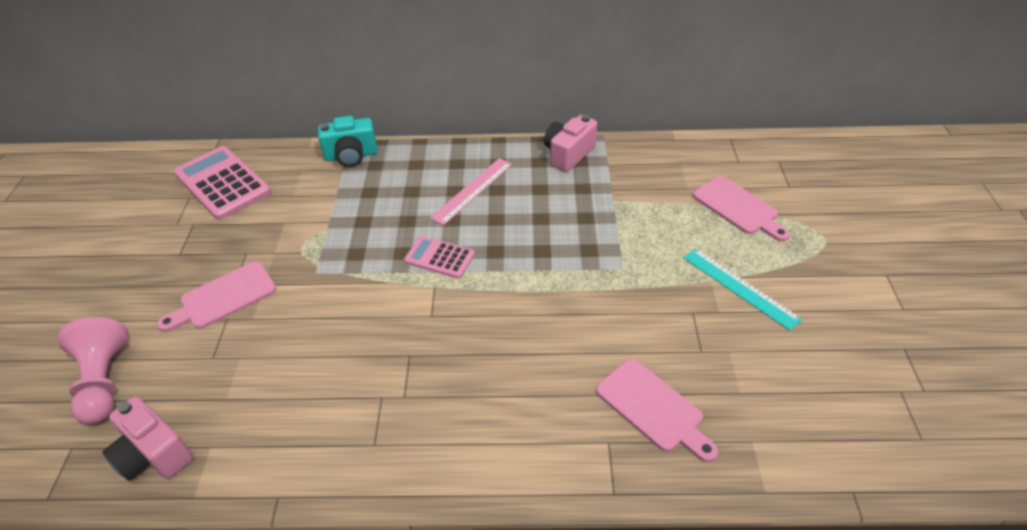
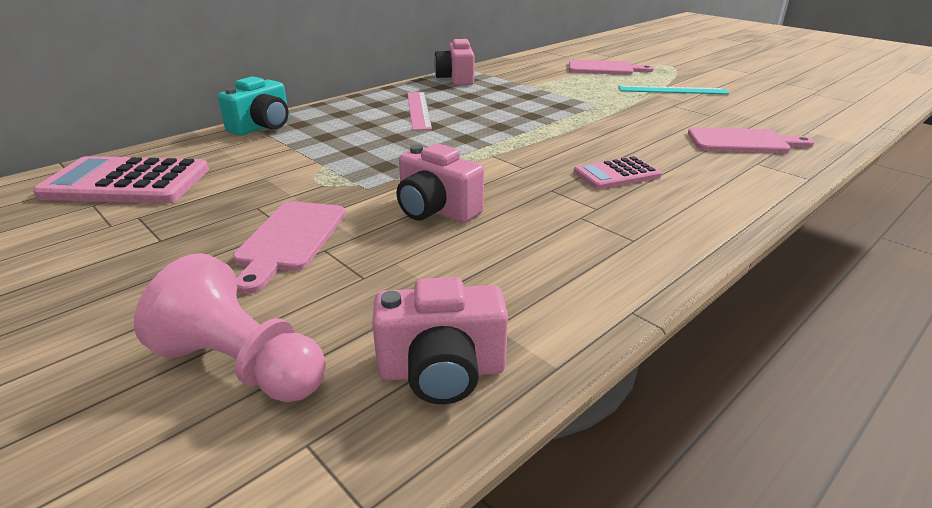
camera: 45 degrees left, 15 degrees down
pink calculator [404,236,475,279] -> pink calculator moved to [574,156,662,189]
none -> pink camera [397,144,484,223]

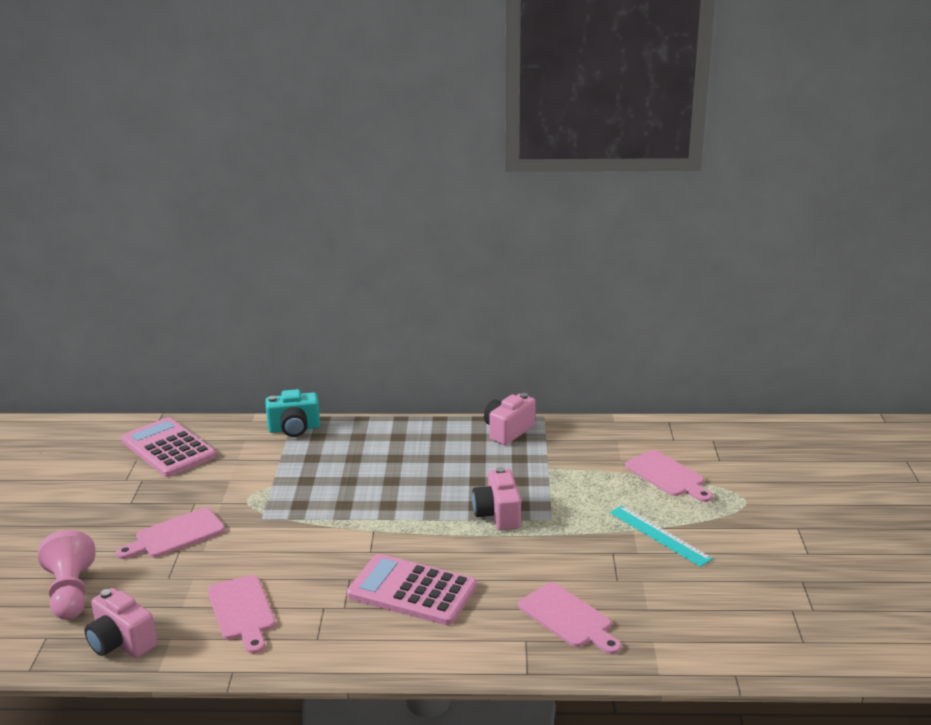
camera: 45 degrees right, 5 degrees down
pink camera [397,144,484,223] -> pink camera moved to [472,467,521,530]
pink ruler [407,92,432,131] -> none
pink calculator [574,156,662,189] -> pink calculator [347,554,477,625], size x1.75
none -> pink cutting board [208,575,275,654]

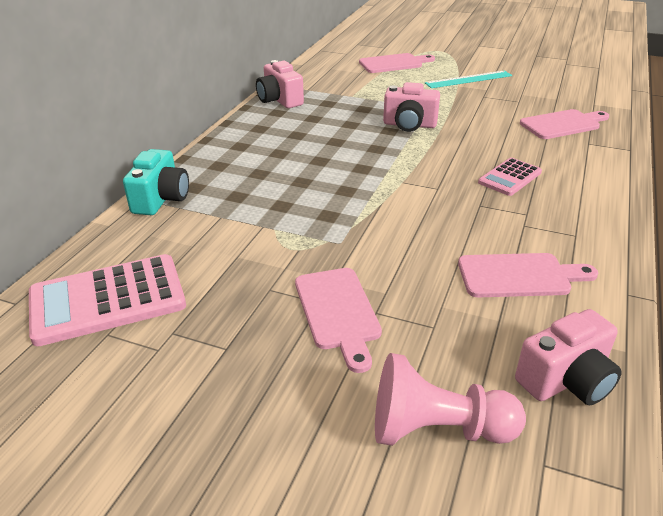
camera: 70 degrees left, 10 degrees up
pink calculator [347,554,477,625] -> pink calculator [478,158,542,196], size x0.57

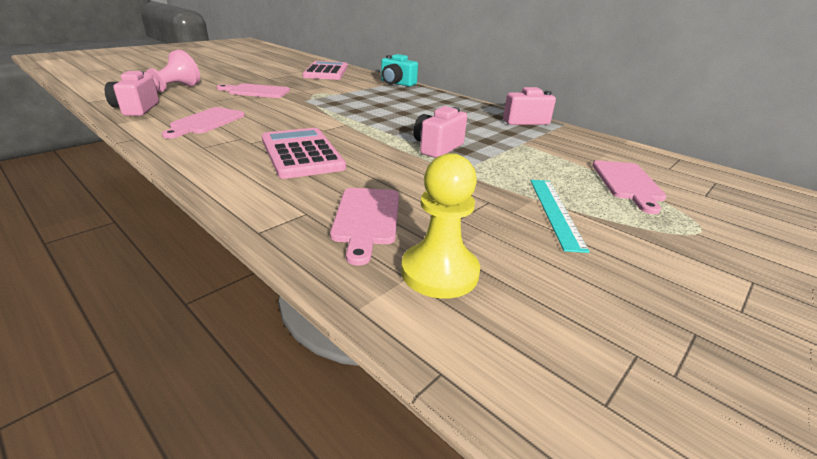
camera: 110 degrees right, 5 degrees down
pink calculator [478,158,542,196] -> pink calculator [262,128,346,179], size x1.75
none -> yellow pawn [401,153,480,299]

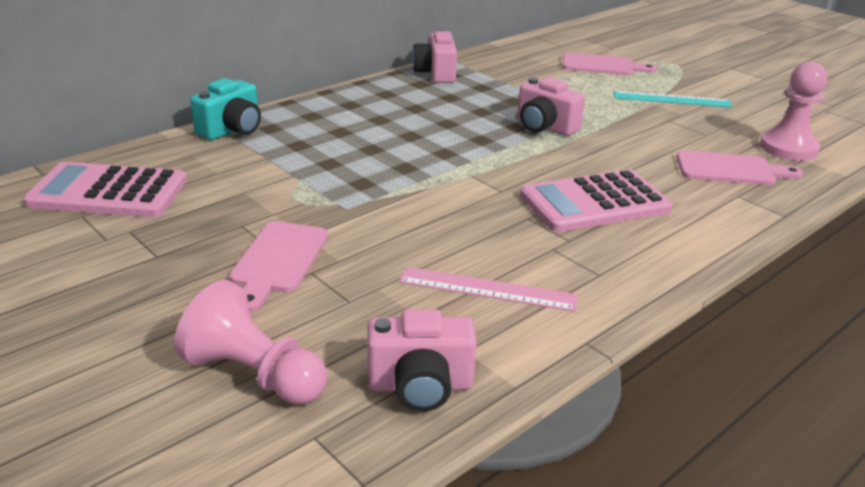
camera: 85 degrees left, 0 degrees up
pink cutting board [162,107,245,139] -> pink ruler [399,267,578,312]
yellow pawn [401,153,480,299] -> pink pawn [760,62,827,161]

